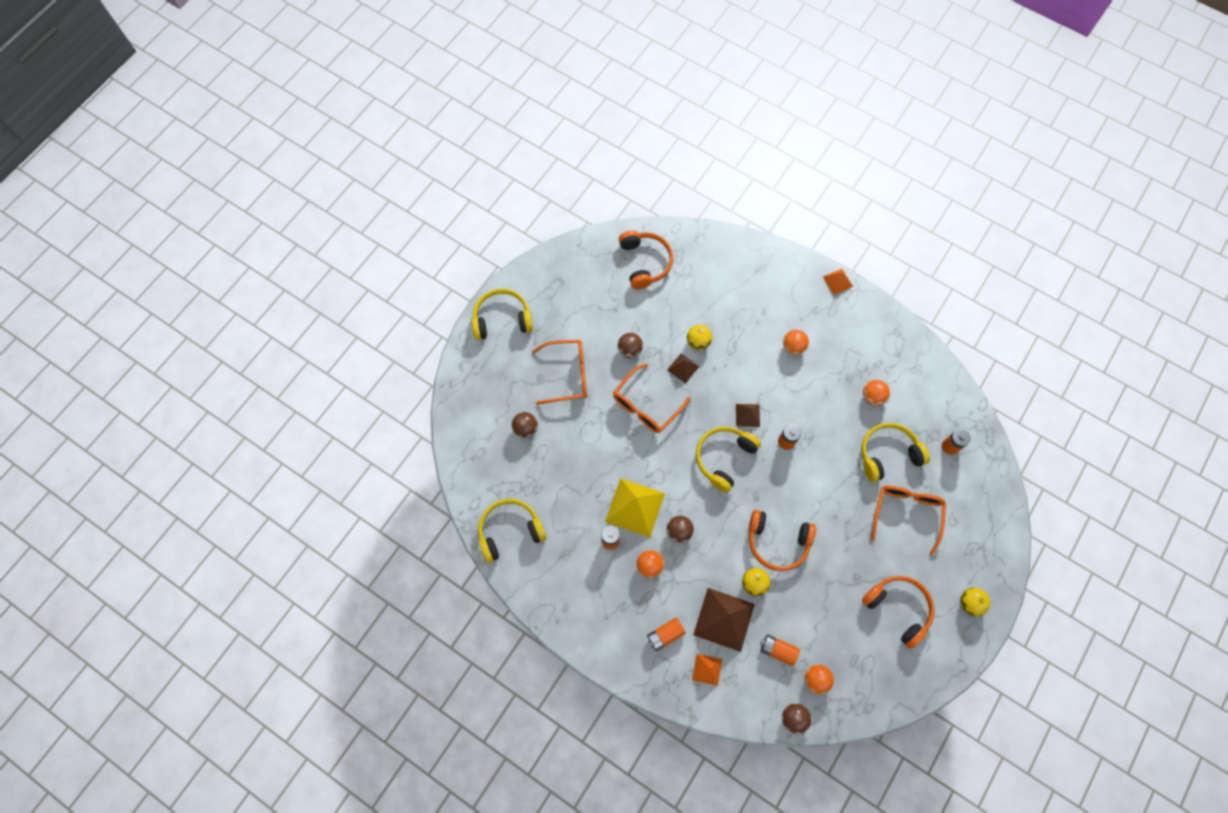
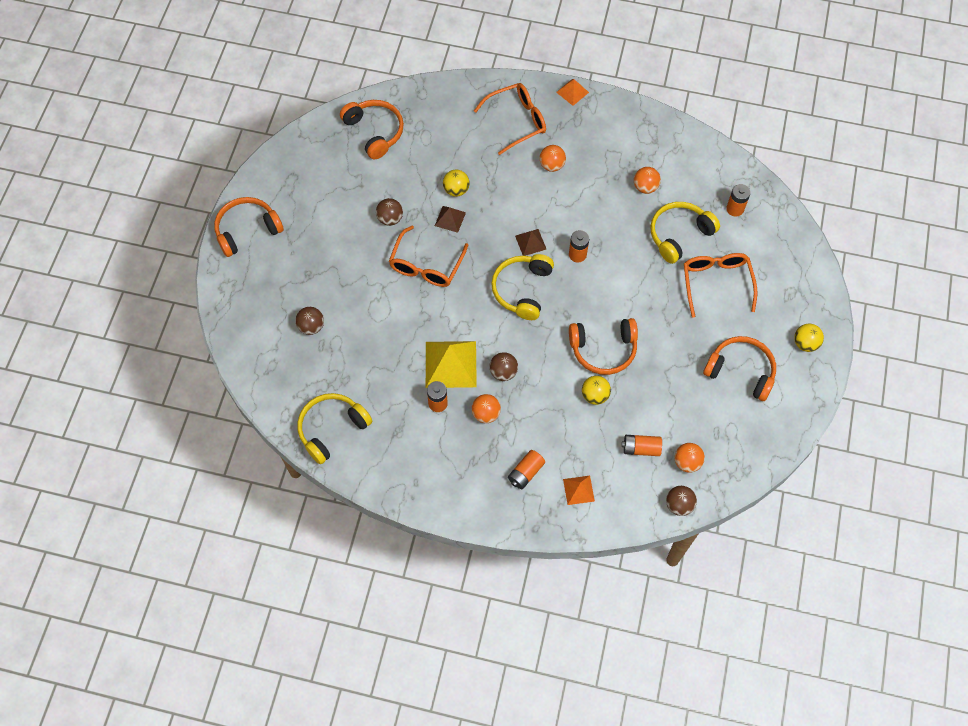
camera: 20 degrees left, 5 degrees down
yellow headphones [472,289,533,340] -> orange headphones [214,197,284,257]
orange glasses [532,340,587,405] -> orange glasses moved to [474,83,546,155]
brown pyramid [693,588,755,652] -> none

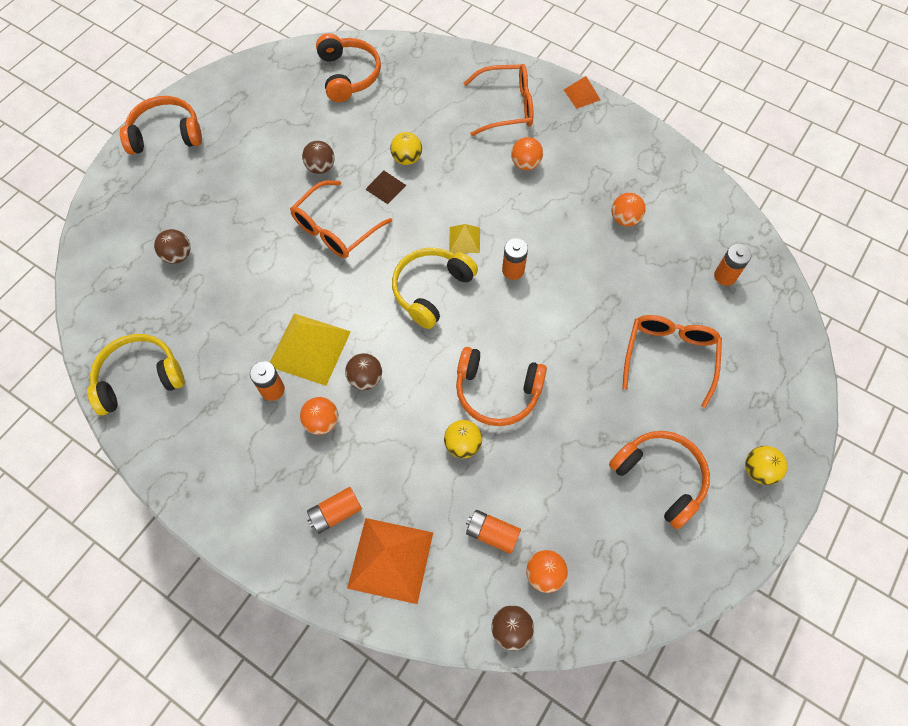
camera: 20 degrees right, 0 degrees up
brown pyramid [515,229,546,256] -> yellow pyramid [449,224,480,253]
orange pyramid [563,476,595,505] -> orange pyramid [347,518,433,604], size x1.93
yellow headphones [650,202,720,264] -> none

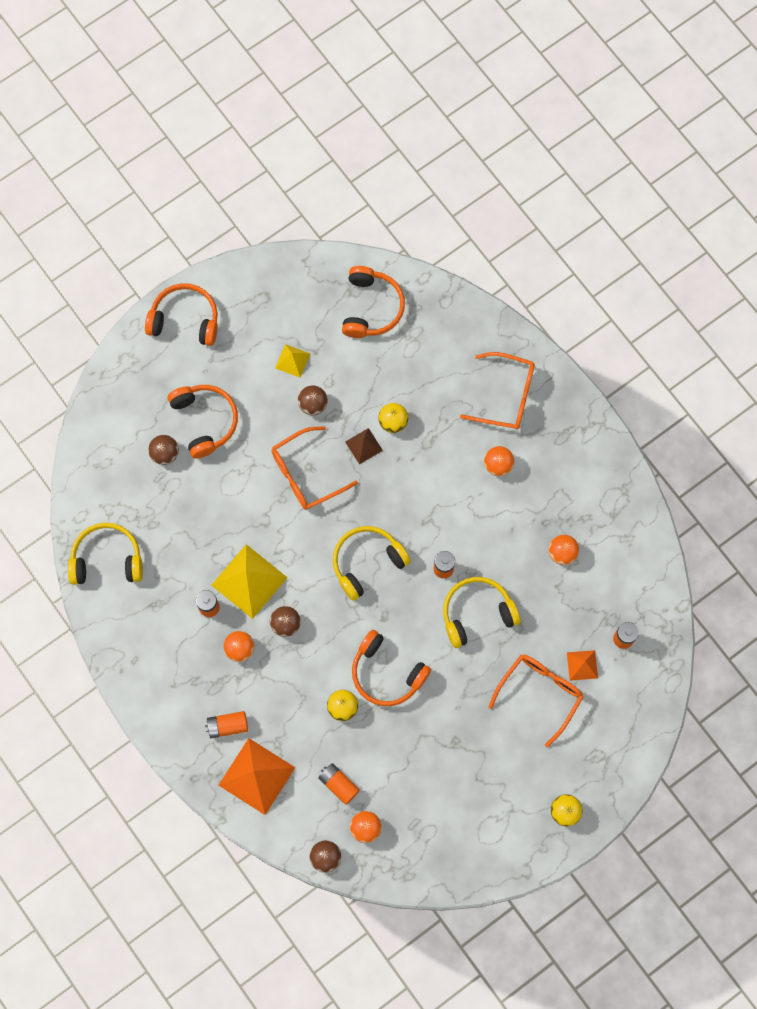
camera: 20 degrees right, 10 degrees up
yellow pyramid [449,224,480,253] -> yellow pyramid moved to [275,344,310,378]
orange pyramid [564,76,601,109] -> orange pyramid moved to [567,650,598,681]
orange headphones [609,431,710,529] -> orange headphones moved to [168,385,238,459]
none -> yellow headphones [443,577,521,648]

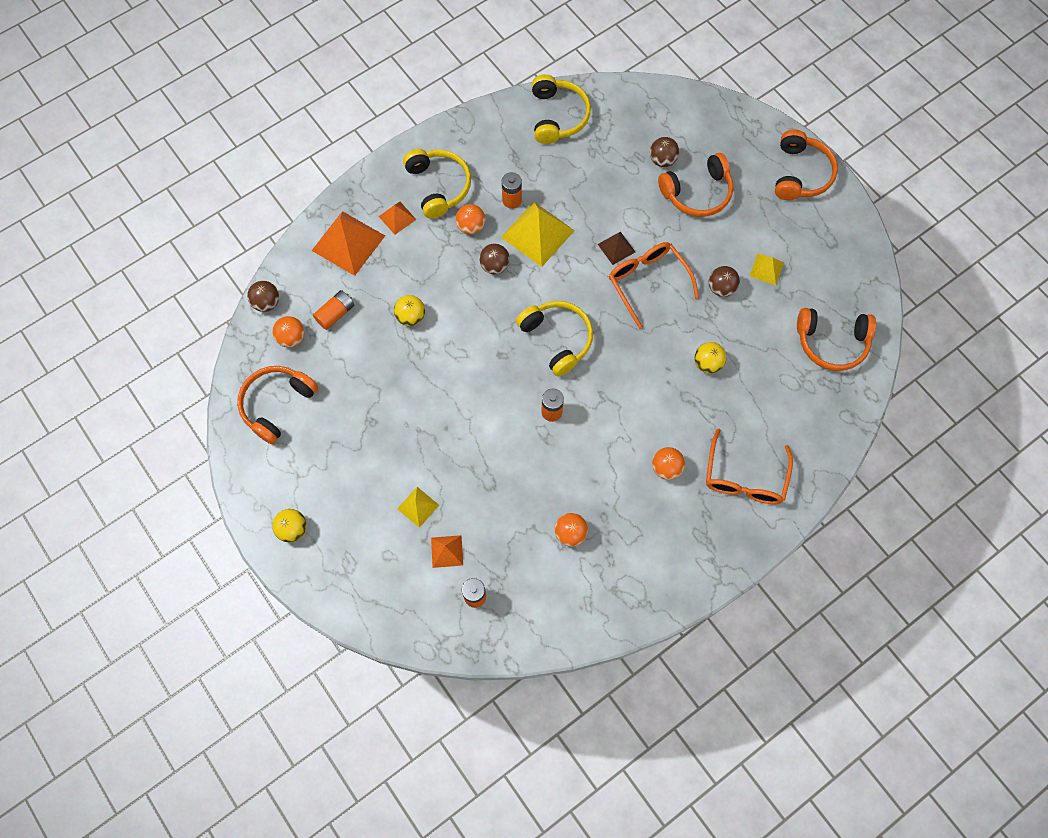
camera: 90 degrees right, 5 degrees down
orange battery [205,711,248,738] -> orange pyramid [378,202,416,235]
brown pyramid [345,428,383,464] -> brown pyramid moved to [598,231,635,265]
orange headphones [352,630,431,706] -> orange headphones moved to [237,366,318,444]
yellow headphones [443,577,521,648] -> yellow headphones moved to [403,149,471,219]
orange glasses [488,655,584,747] -> yellow pyramid [397,487,439,528]

